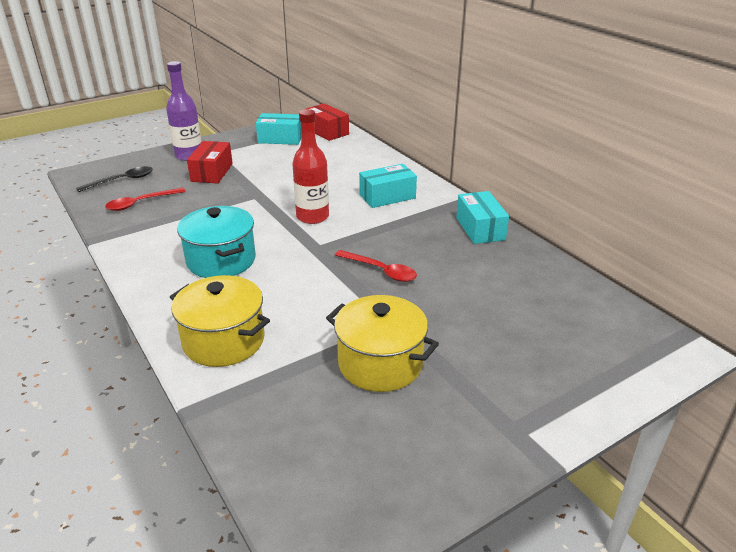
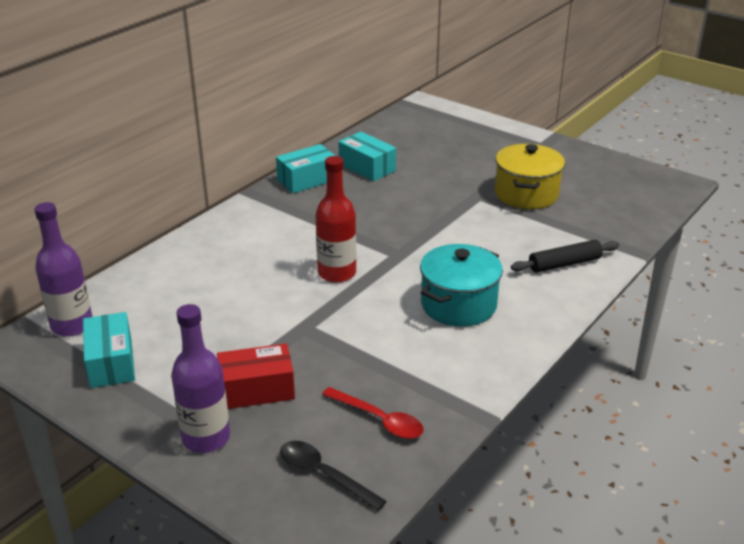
camera: 110 degrees left, 0 degrees up
yellow pot [170,275,270,367] -> black rolling pin [511,240,619,273]
red box [304,103,349,141] -> purple bottle [35,202,92,336]
red spoon [335,250,417,282] -> none
turquoise box [359,164,417,208] -> turquoise box moved to [339,132,396,182]

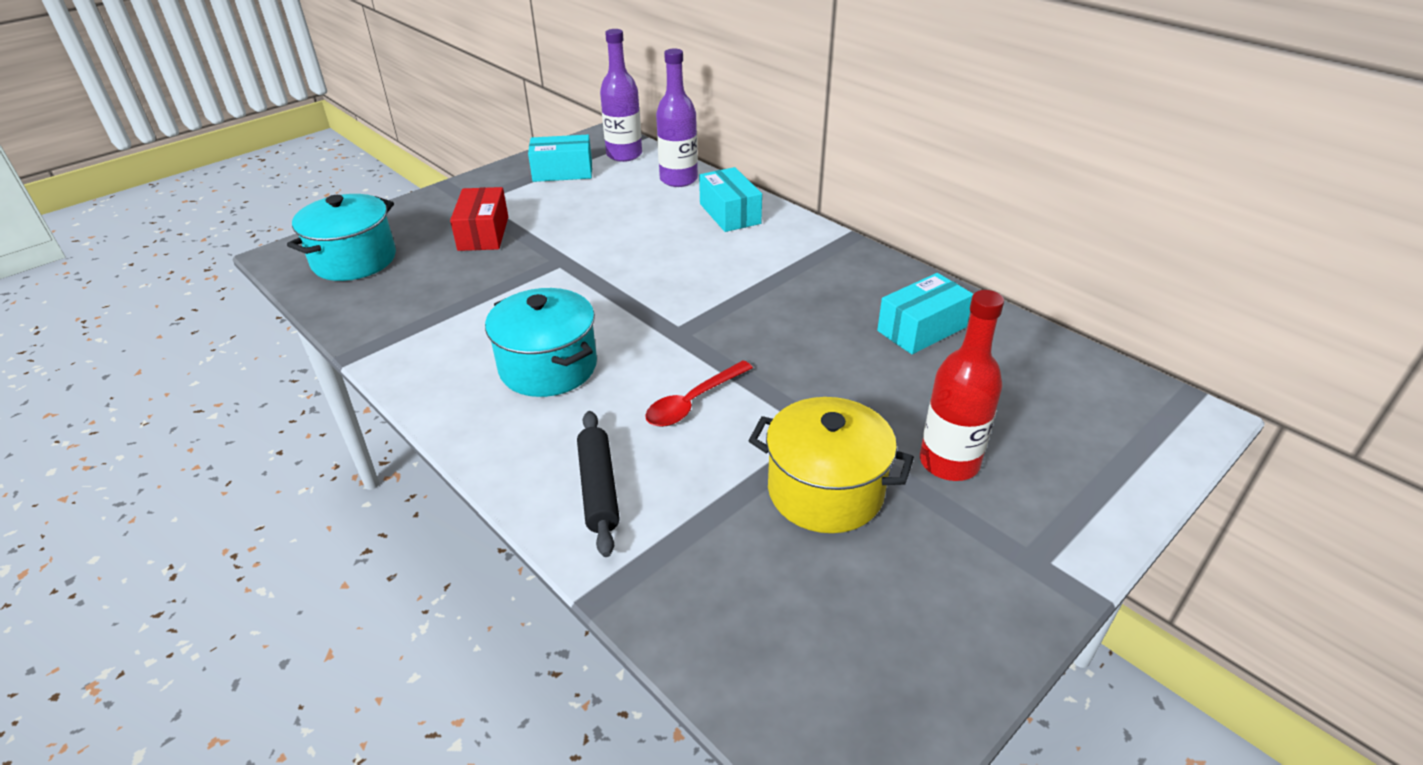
camera: 100 degrees right, 5 degrees up
purple bottle [171,304,230,453] -> purple bottle moved to [656,48,698,187]
turquoise box [276,144,336,193] -> turquoise box moved to [699,167,762,232]
black spoon [280,441,387,511] -> turquoise pot [287,194,396,281]
red bottle [316,156,356,283] -> red bottle moved to [920,290,1004,481]
red spoon [322,387,424,439] -> red spoon moved to [645,361,753,427]

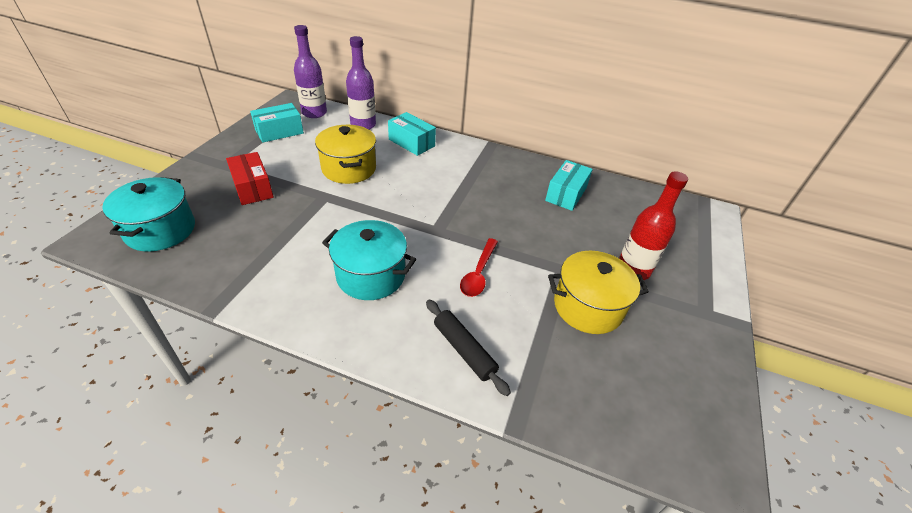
camera: 30 degrees left, 5 degrees up
none -> yellow pot [315,125,376,184]

